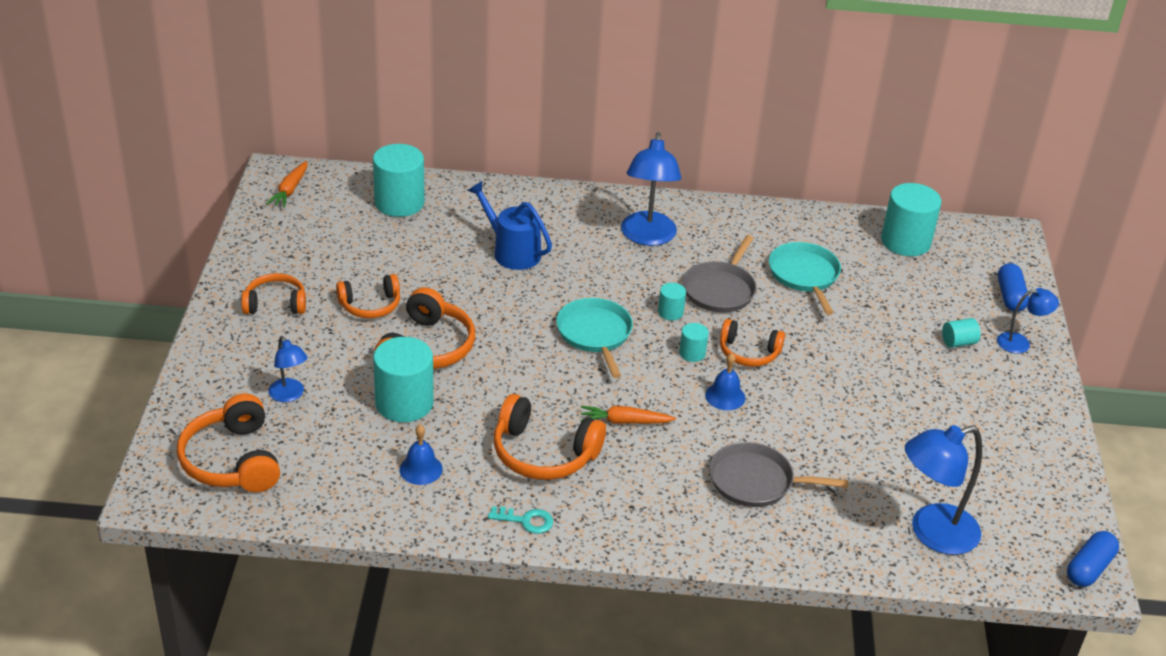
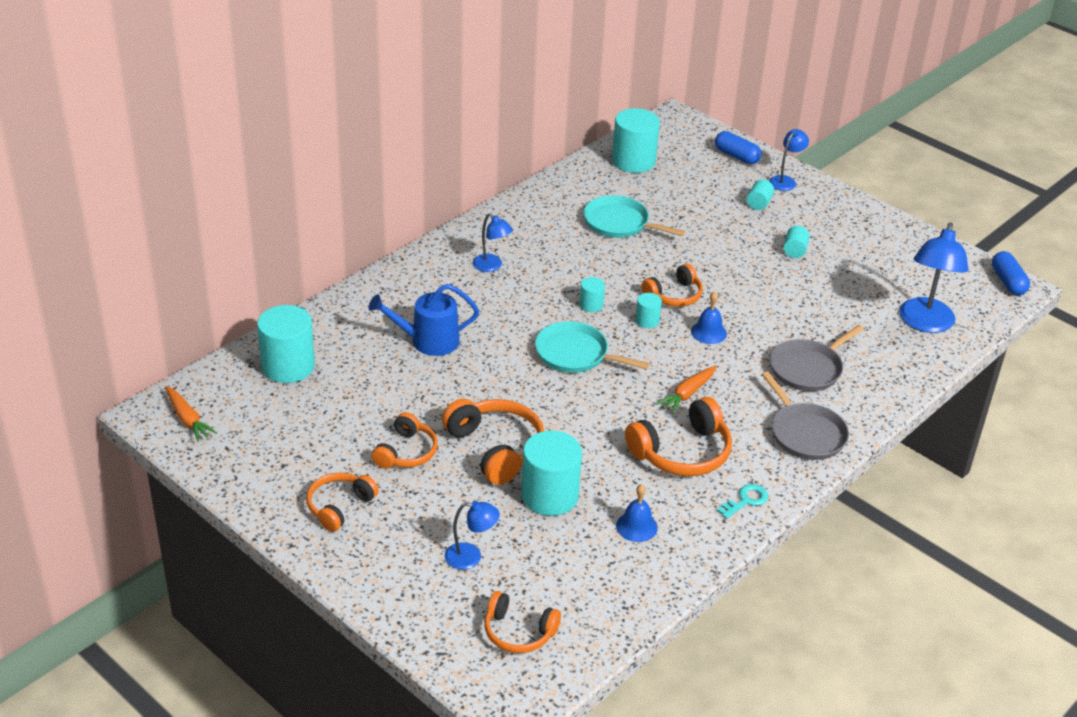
camera: 50 degrees left, 0 degrees up
orange headphones [177,394,280,492] -> orange headphones [485,591,561,653], size x0.65
blue lamp [621,132,681,246] -> blue lamp [473,213,513,272], size x0.54
grey pan [683,235,757,313] -> grey pan moved to [762,371,849,460]
none -> turquoise cylinder [783,226,810,258]

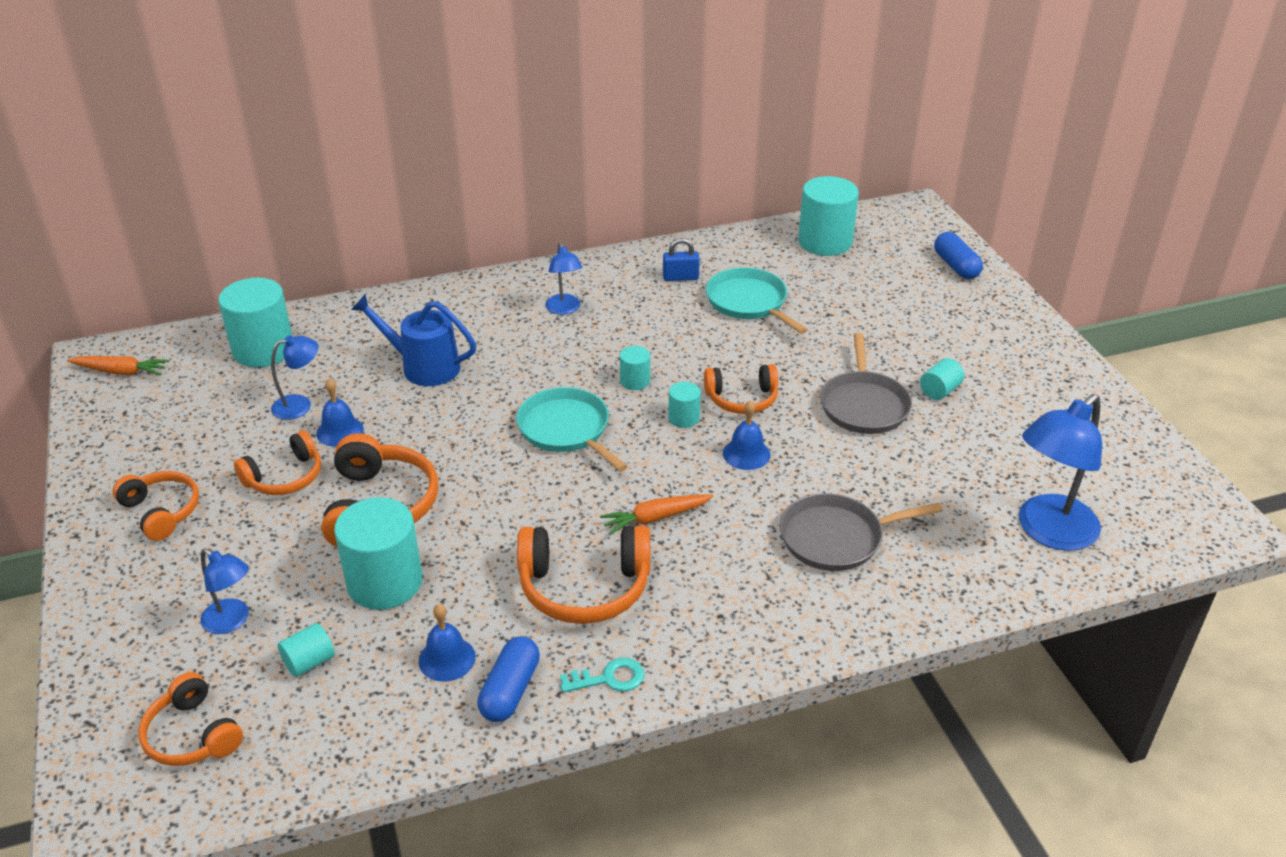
camera: 30 degrees right, 0 degrees up
orange carrot [165,386,217,442] -> orange carrot turned 75 degrees counterclockwise [67,356,169,375]
orange headphones [306,473,379,532] -> orange headphones turned 75 degrees clockwise [113,471,199,541]
turquoise cylinder [747,179,774,210] -> turquoise cylinder moved to [278,623,335,677]
grey pan [762,371,849,460] -> grey pan moved to [820,333,912,434]
blue lamp [769,129,809,191] -> blue lamp moved to [271,335,318,420]
blue capsule [992,251,1030,295] -> blue capsule moved to [477,636,540,722]
none -> blue bell [316,378,364,447]
none -> blue padlock [663,238,700,281]

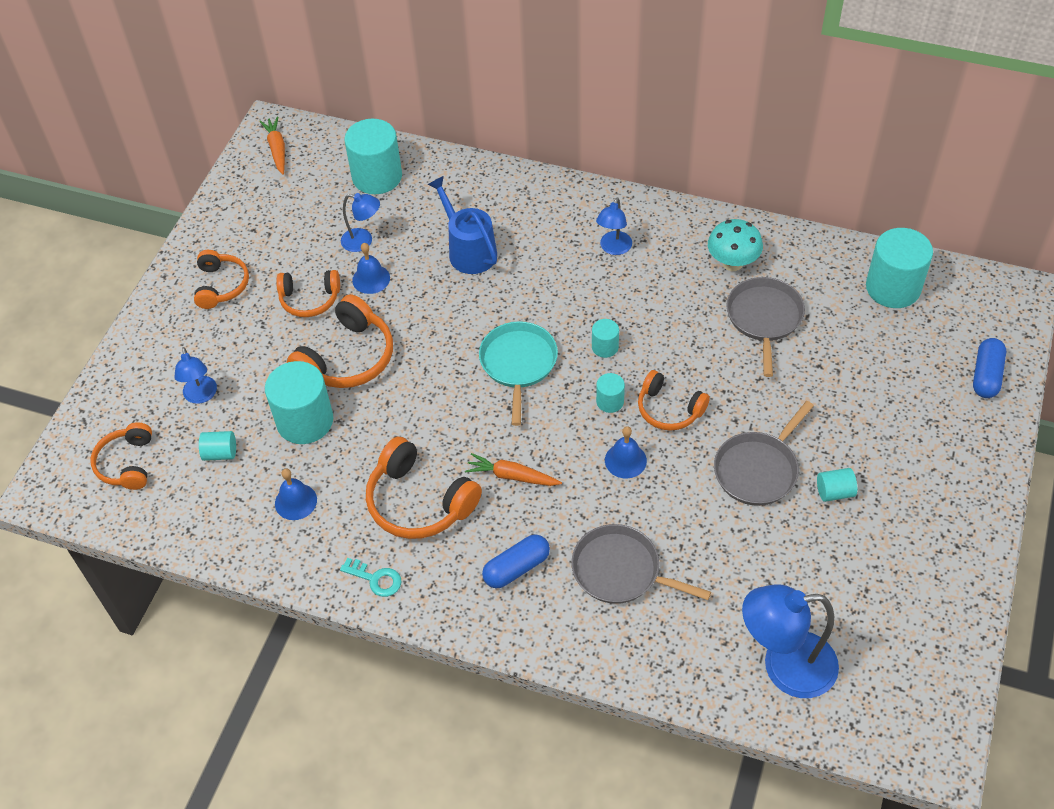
camera: 40 degrees right, 15 degrees up
orange carrot [67,356,169,375] -> orange carrot turned 150 degrees counterclockwise [259,116,285,175]
blue capsule [477,636,540,722] -> blue capsule moved to [482,534,550,588]
blue padlock [663,238,700,281] -> turquoise mushroom [708,219,763,271]
turquoise pan [706,267,808,334] -> grey pan [726,277,805,377]

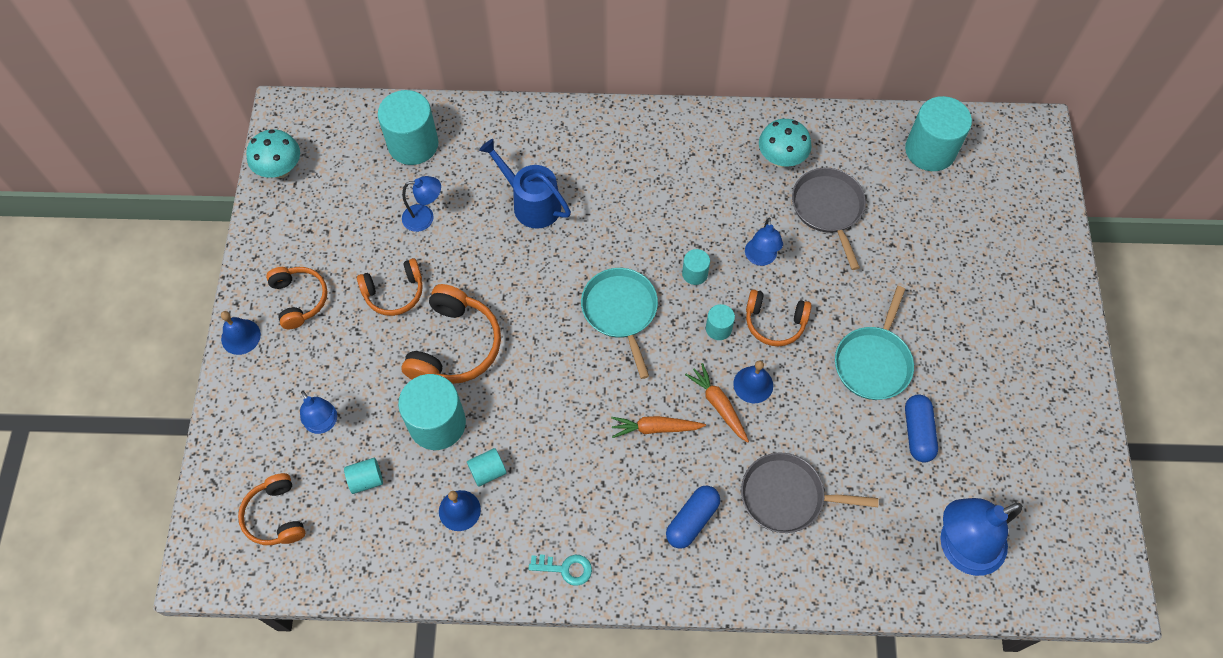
camera: 20 degrees left, 10 degrees up
orange carrot [259,116,285,175] -> orange carrot moved to [685,363,749,443]
blue bell [352,243,390,294] -> blue bell moved to [221,311,261,355]
orange headphones [366,437,482,539] -> none
blue lamp [596,197,632,255] -> blue lamp moved to [745,218,783,266]
grey pan [714,401,814,506] -> turquoise pan [835,286,914,400]
turquoise cylinder [817,468,857,502] -> turquoise cylinder moved to [467,448,507,487]
blue capsule [973,338,1006,398] -> blue capsule moved to [905,394,938,463]
none -> turquoise mushroom [246,129,300,178]

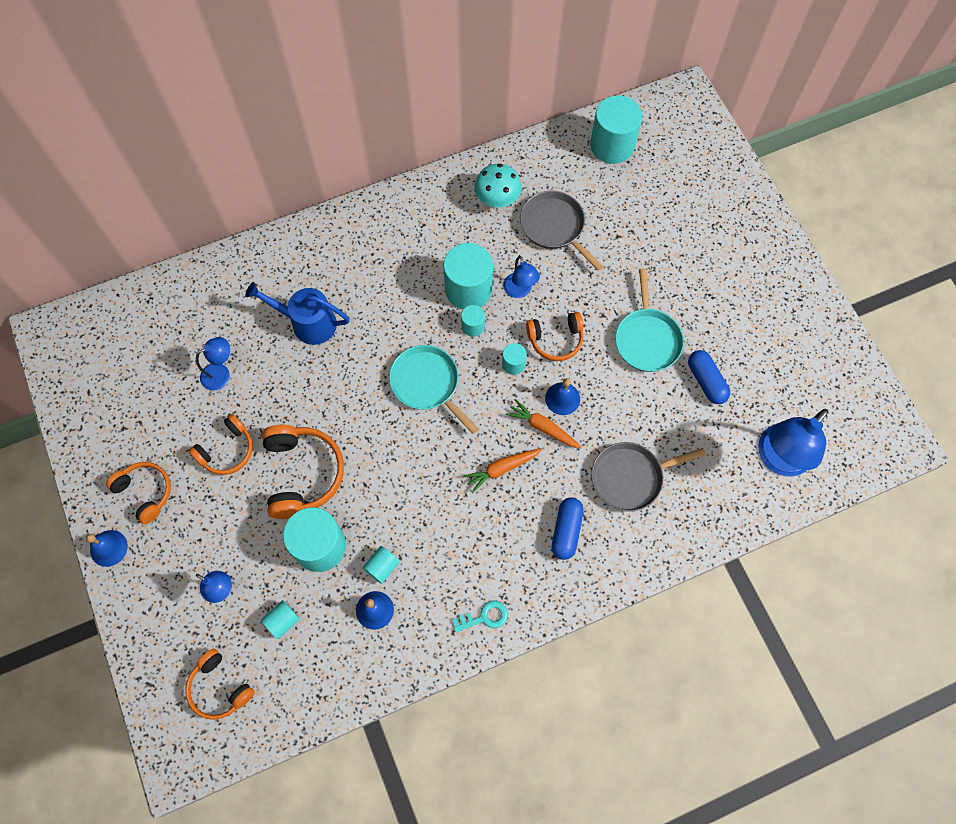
camera: 25 degrees left, 5 degrees up
turquoise mushroom [246,129,300,178] -> none
turquoise cylinder [378,90,439,165] -> turquoise cylinder moved to [443,243,493,309]

